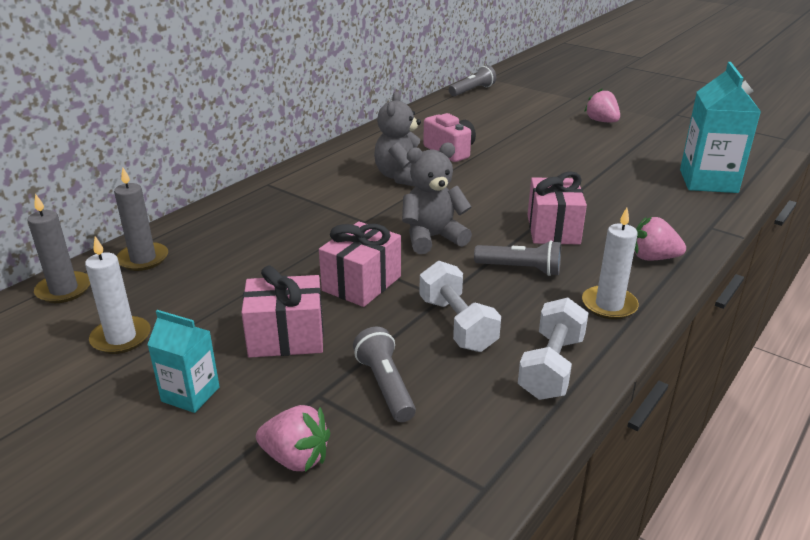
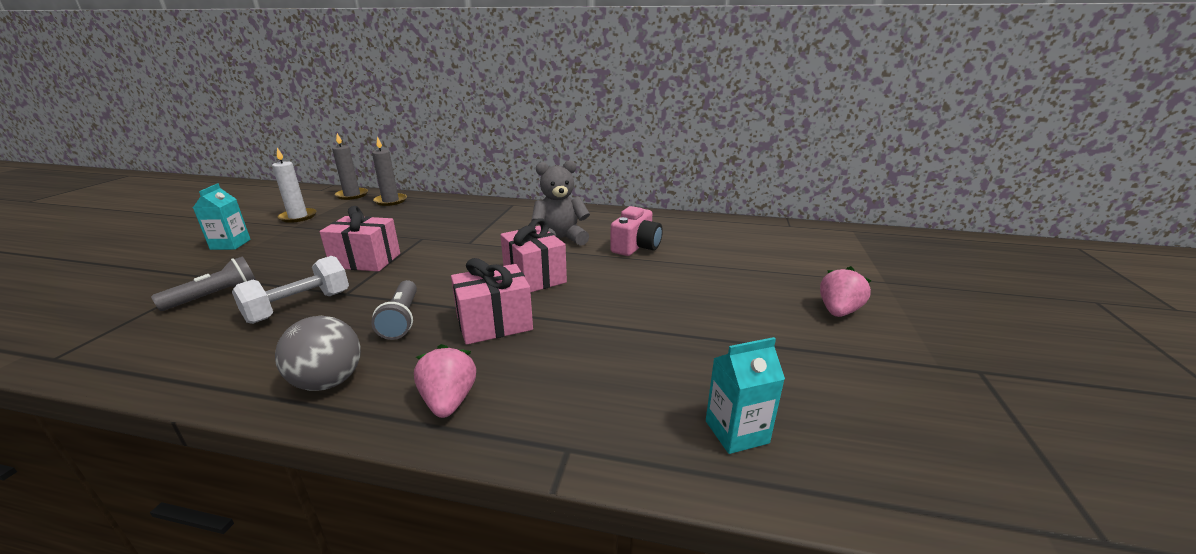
camera: 65 degrees right, 5 degrees down
pink gift [241,265,324,358] -> pink gift moved to [500,219,567,292]
pink strawberry [256,405,330,472] -> none
grey teddy bear [402,143,472,254] -> none
grey flashlight [449,65,496,96] -> none
white dumbbell [518,298,589,400] -> none
white candle [582,208,639,320] -> grey ball [275,316,361,391]
turquoise carton [680,62,761,193] -> turquoise carton [706,337,785,454], size x0.56

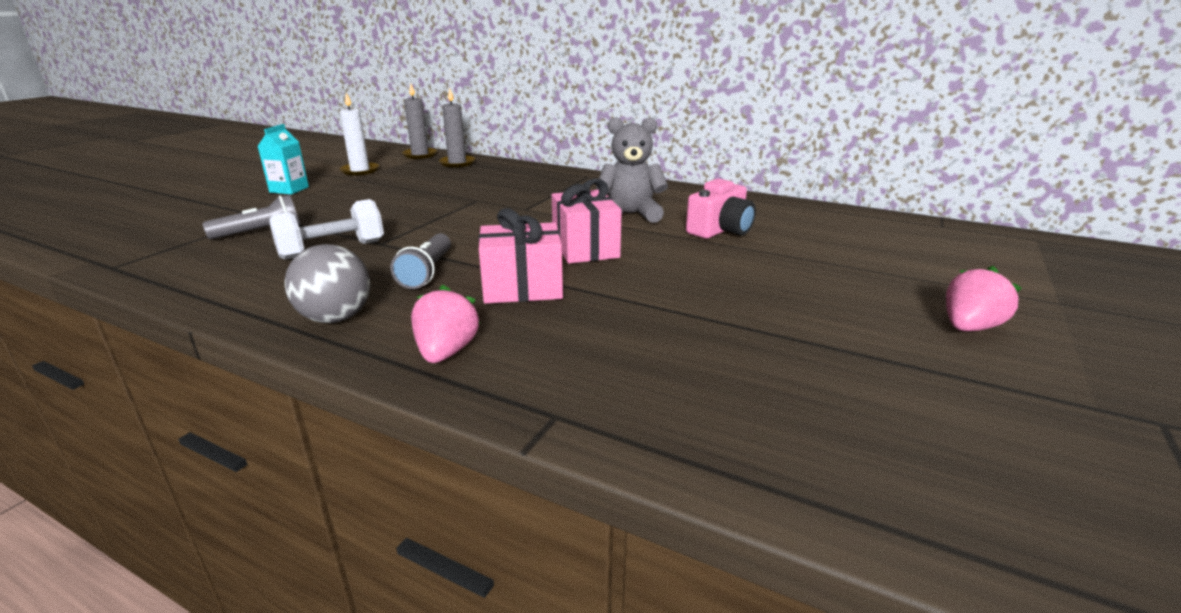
camera: 15 degrees right, 0 degrees up
pink gift [319,206,400,272] -> none
turquoise carton [706,337,785,454] -> none

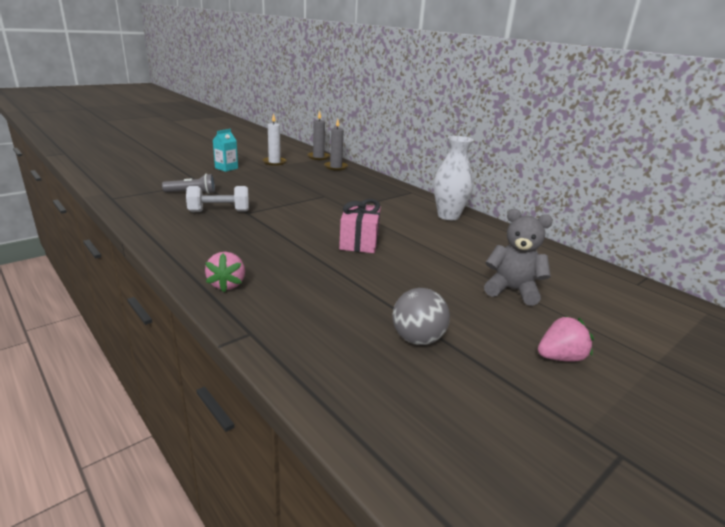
camera: 20 degrees right, 0 degrees up
grey ball [284,244,370,323] -> grey ball moved to [393,288,450,345]
grey flashlight [391,233,451,289] -> none
pink strawberry [411,285,480,363] -> pink strawberry turned 150 degrees clockwise [205,252,245,292]
pink gift [478,208,563,304] -> none
grey teddy bear [596,117,668,223] -> grey teddy bear moved to [484,209,553,306]
pink camera [686,178,756,239] -> none
none -> white vase [434,136,474,220]

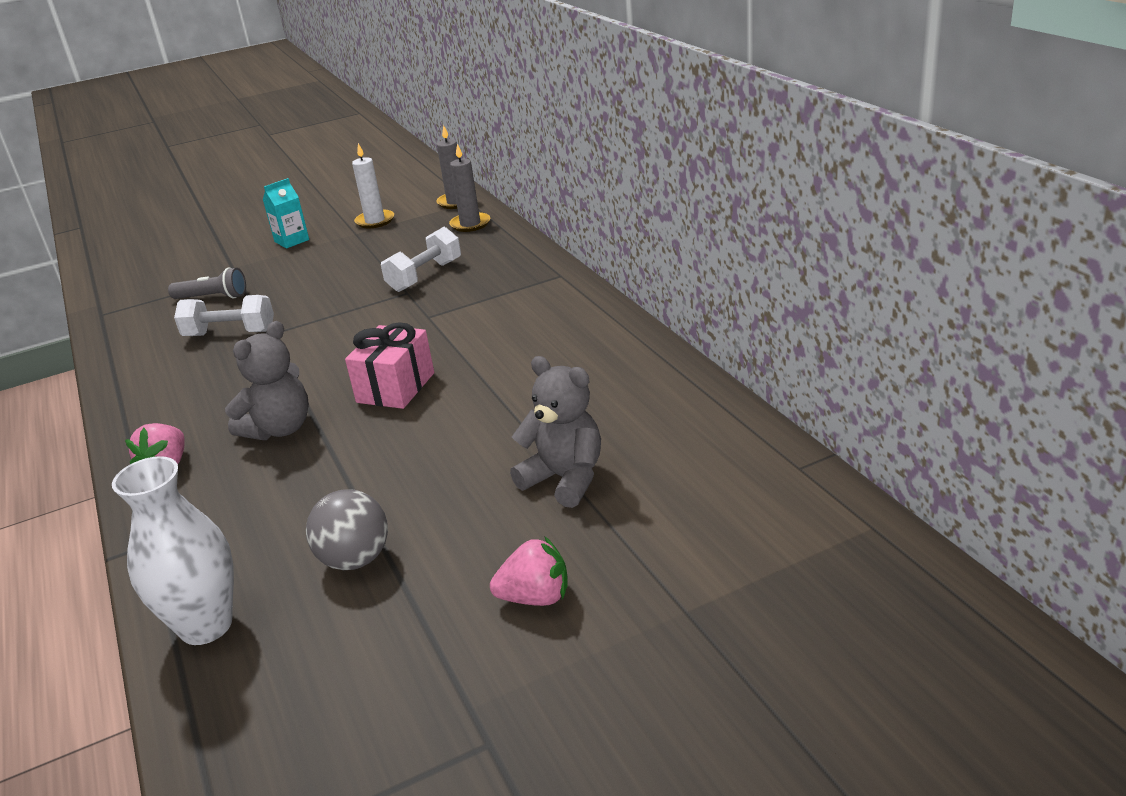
camera: 20 degrees right, 5 degrees up
white vase [434,136,474,220] -> white vase moved to [112,456,234,645]
none -> grey teddy bear [225,321,309,440]
none -> white dumbbell [381,227,461,292]

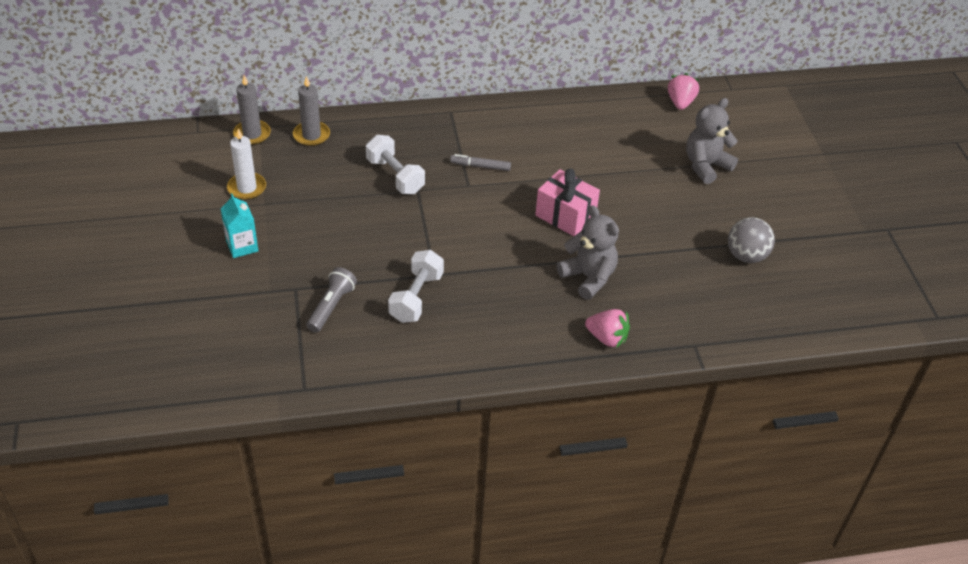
camera: 80 degrees left, 15 degrees up
white vase [112,456,234,645] -> none
pink strawberry [490,536,567,606] -> pink strawberry moved to [668,73,699,110]
none -> grey marker [450,154,511,171]

